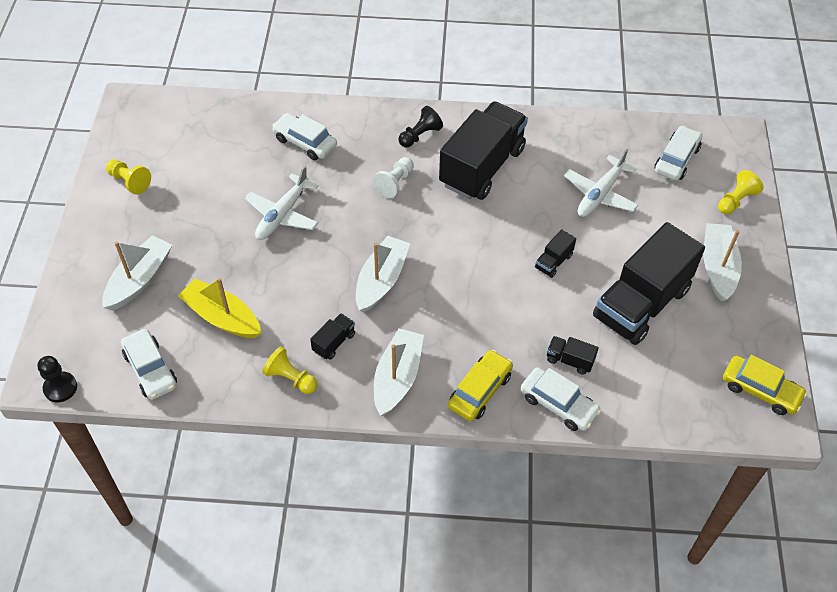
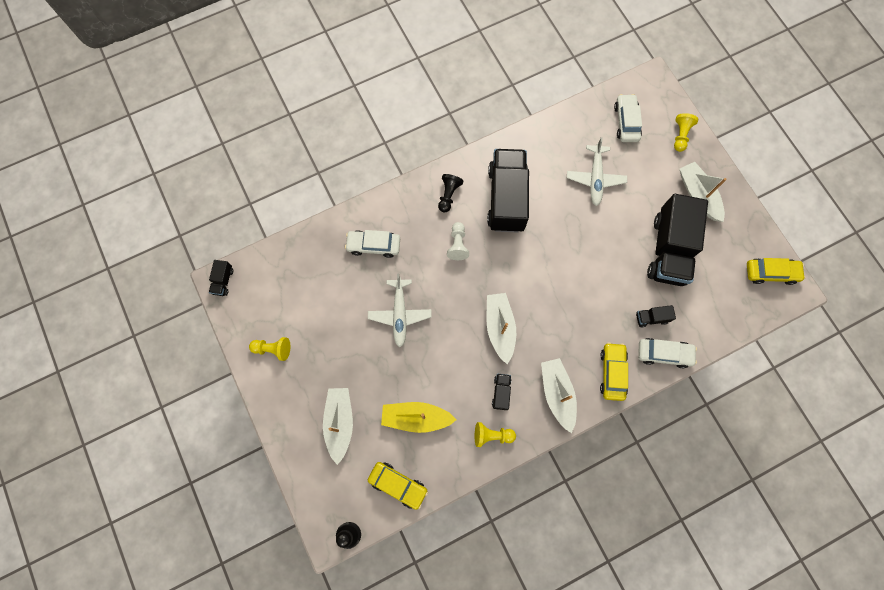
camera: 30 degrees left, 20 degrees up
white car [121,329,177,400] -> yellow car [368,462,428,510]
black truck [535,229,576,278] -> black truck moved to [209,260,233,296]

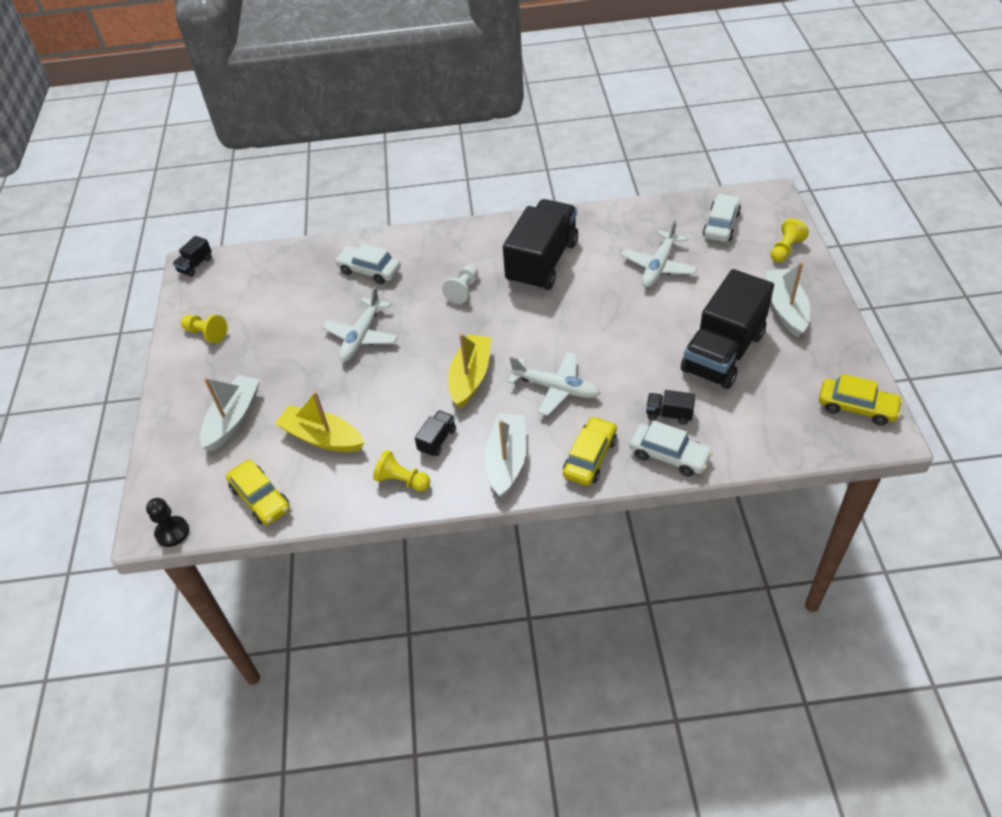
camera: 25 degrees right, 25 degrees down
black pawn [438,174,463,213] -> none
white boat [487,293,516,364] -> yellow boat [448,334,491,408]
none -> white plane [508,352,601,416]

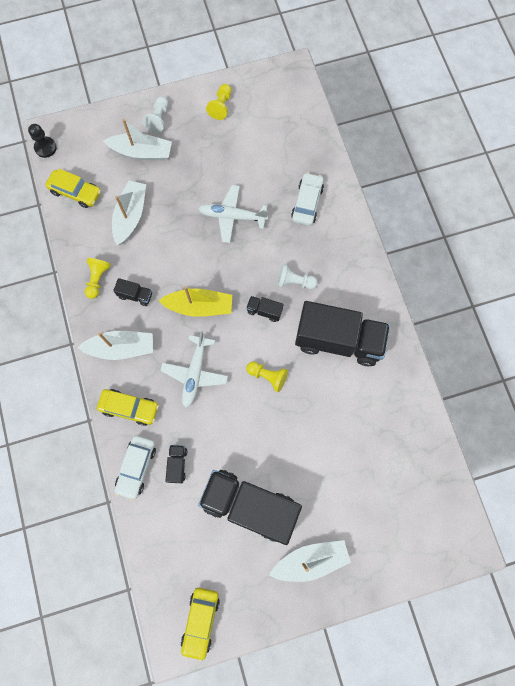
camera: 75 degrees right, 25 degrees up
black truck [173,236,212,277] -> black truck moved to [246,296,284,322]
yellow car [226,460,290,525] -> yellow car turned 105 degrees counterclockwise [45,169,101,208]
yellow boat [275,391,365,452] -> white boat [112,180,146,245]
white plane [621,219,697,287] -> none
white car [703,194,741,242] -> none
yellow pawn [771,219,809,262] -> yellow pawn moved to [246,362,288,392]
none -> white pawn [142,96,168,133]

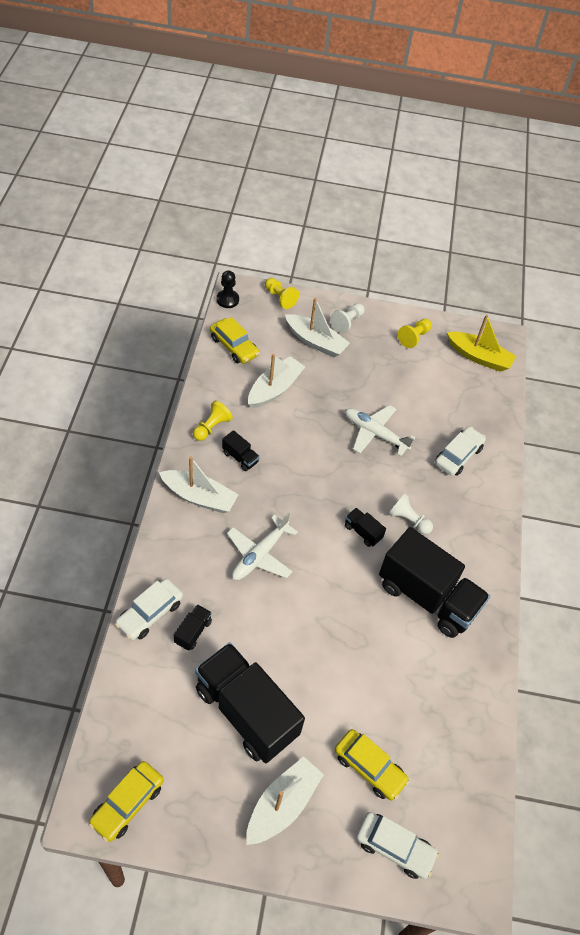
camera: 20 degrees right, 20 degrees down
yellow car [97,389,159,426] -> yellow car moved to [335,729,410,801]
yellow boat [159,286,232,317] -> yellow boat moved to [447,315,516,372]
yellow pawn [246,362,288,392] -> yellow pawn moved to [265,278,299,309]
white boat [269,540,351,582] -> white boat turned 60 degrees counterclockwise [246,756,324,845]
none -> white car [356,812,439,879]

